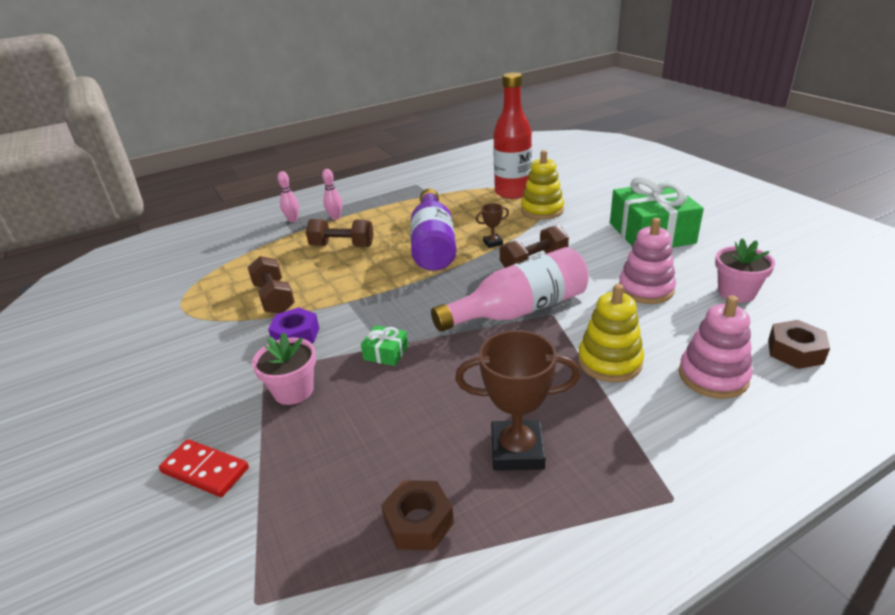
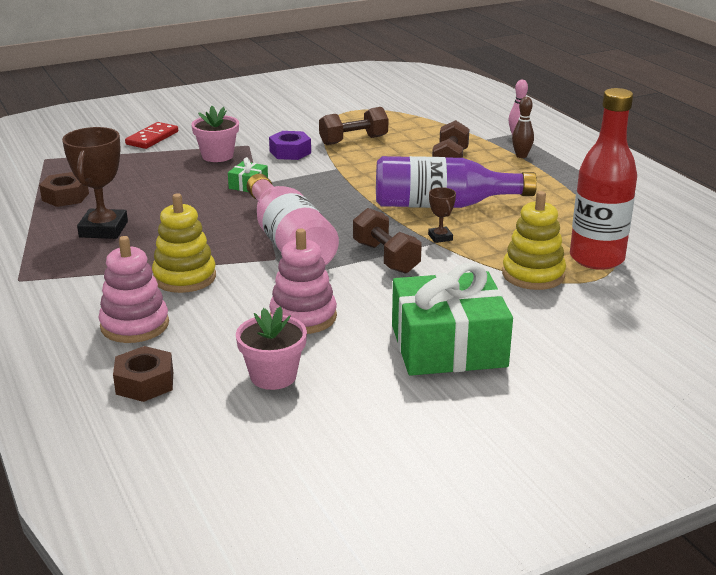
camera: 90 degrees right, 5 degrees down
pink bowling pin [322,169,342,220] -> brown bowling pin [512,97,534,158]

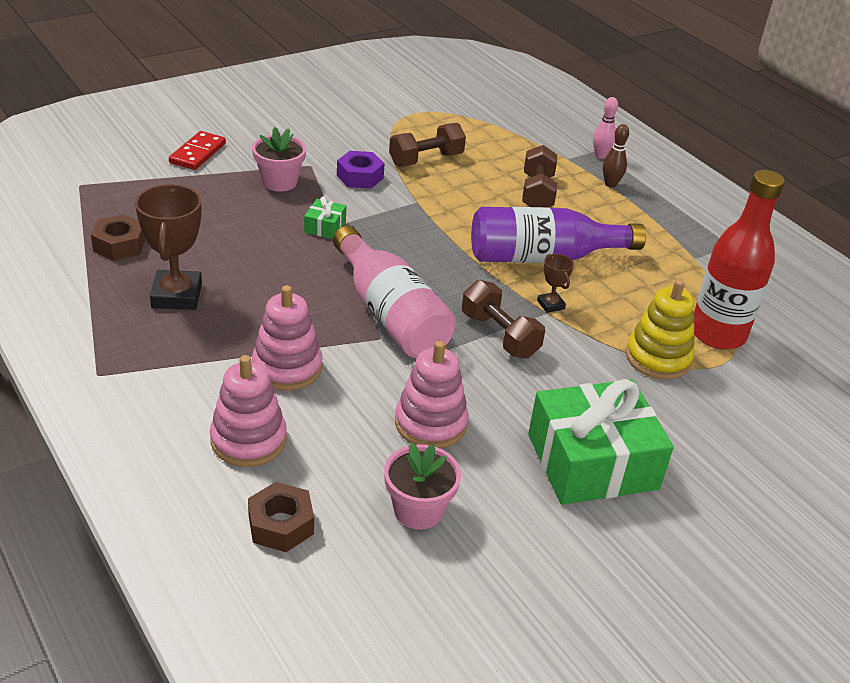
camera: 10 degrees left, 10 degrees up
yellow stacking toy [152,193,216,293] -> pink stacking toy [252,285,322,391]

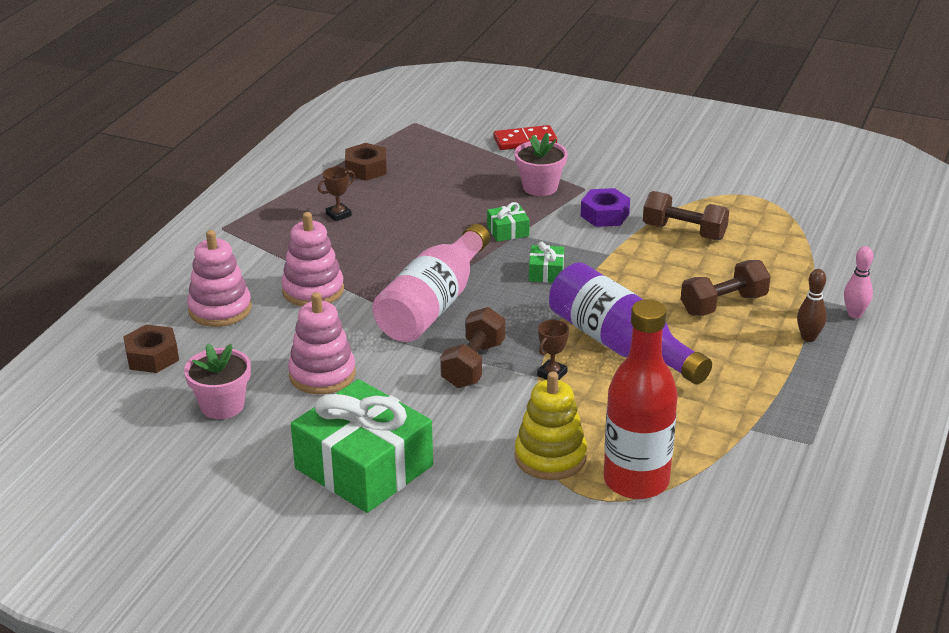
camera: 60 degrees right, 5 degrees down
brown trophy [135,184,202,310] -> brown trophy [318,167,355,222], size x0.49
none -> green gift [529,242,564,282]

